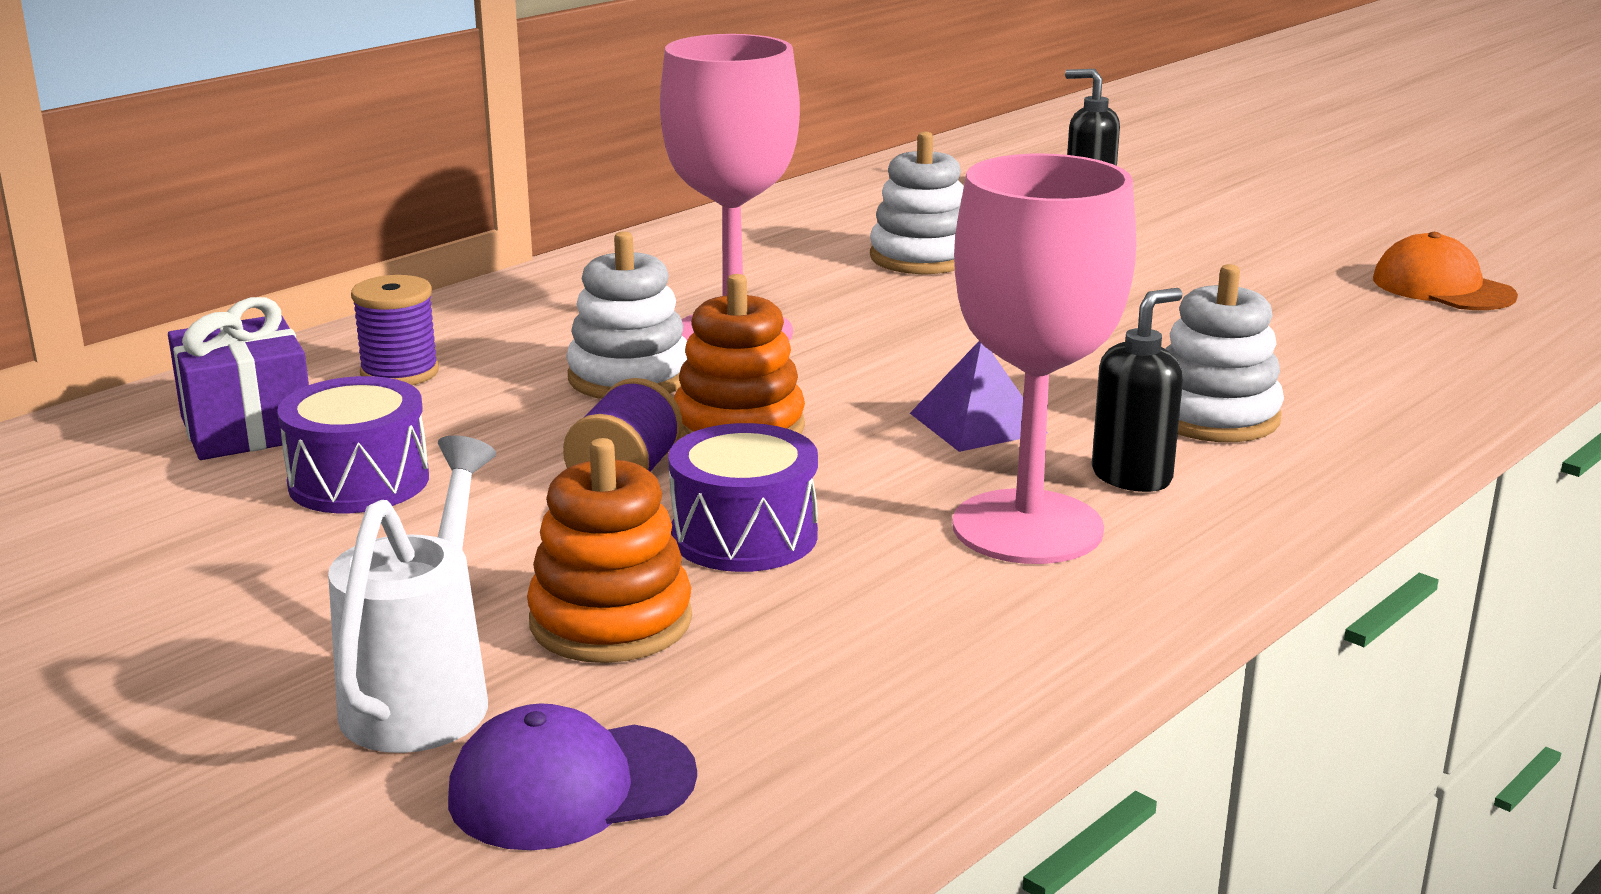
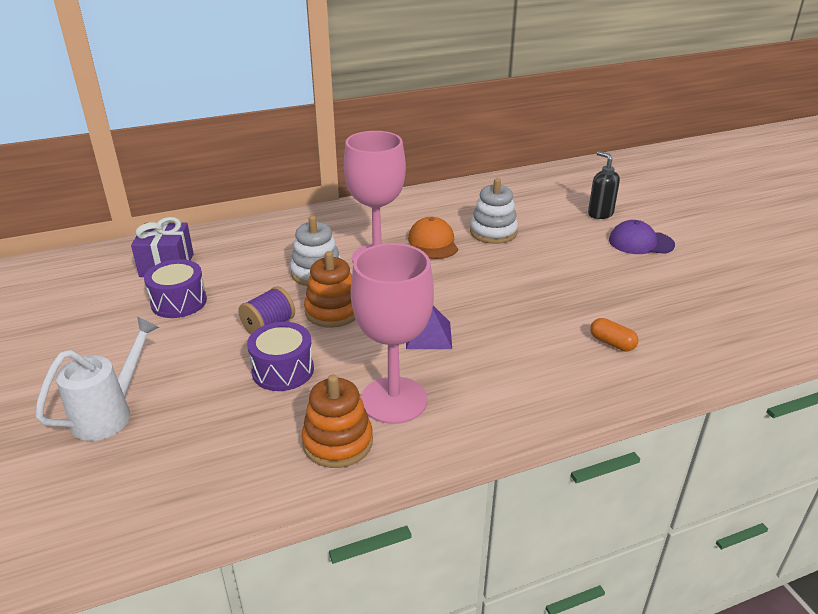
camera: 25 degrees right, 10 degrees up
purple spool [351,275,439,385] -> none
purple cap [448,703,697,850] -> purple cap moved to [609,220,675,254]
orange stacking toy [527,438,692,663] -> orange stacking toy moved to [301,374,373,468]
black soap dispenser [1092,288,1183,492] -> none
white stacking toy [1165,264,1284,442] -> none
orange cap [1373,232,1518,310] -> orange cap moved to [408,217,458,259]
none -> orange capsule [590,318,638,351]

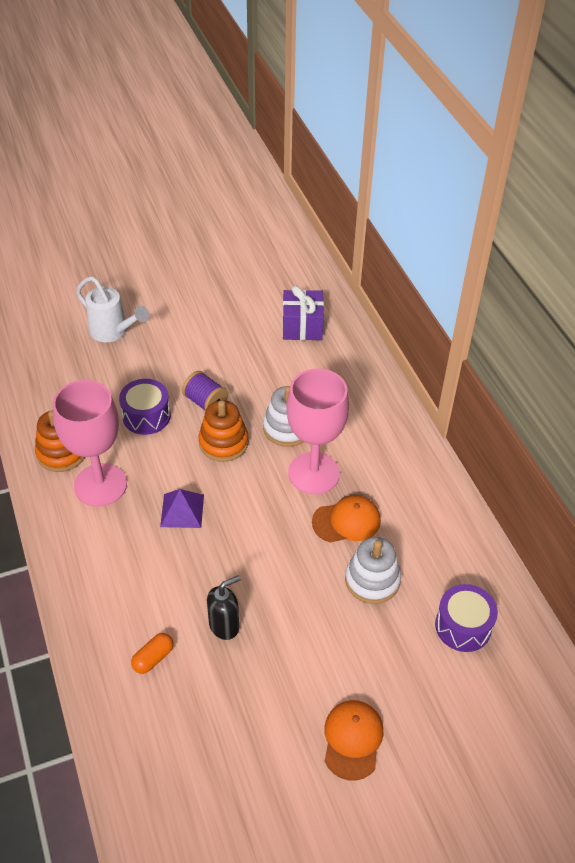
camera: 90 degrees right, 15 degrees up
purple drum [144,259,207,318] -> purple drum moved to [435,584,498,652]
black soap dispenser [588,151,620,219] -> black soap dispenser moved to [207,575,241,640]
purple cap [609,220,675,254] -> orange cap [324,700,384,781]

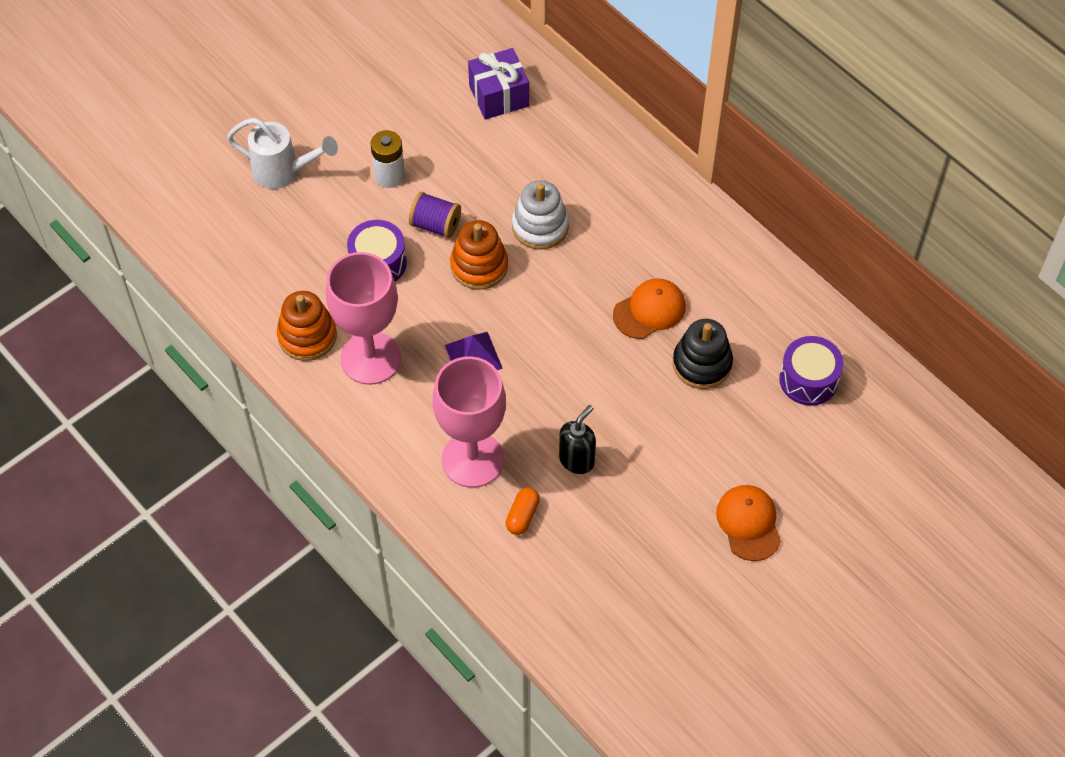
camera: 20 degrees left, 10 degrees up
pink goblet [286,368,349,494] -> pink goblet moved to [433,356,506,488]
white stacking toy [345,537,401,604] -> black stacking toy [673,319,733,389]
none -> white battery [371,130,405,188]

